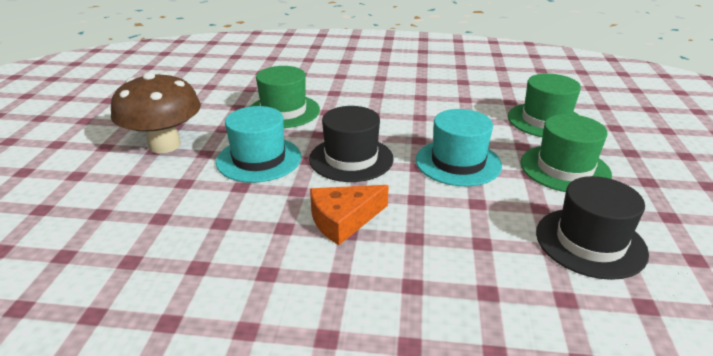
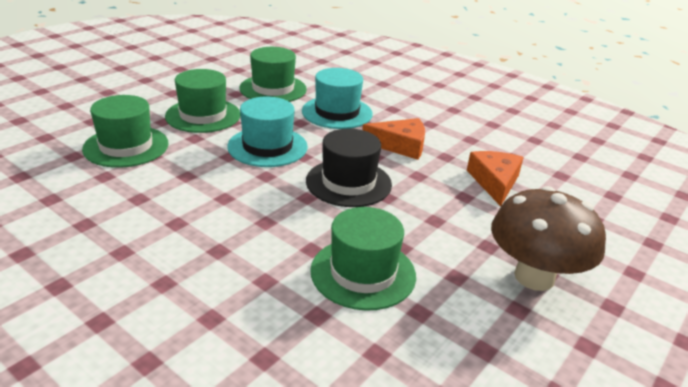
camera: 150 degrees left, 0 degrees up
turquoise hat [216,106,301,183] -> turquoise hat moved to [302,68,373,129]
black hat [536,176,649,280] -> green hat [240,47,307,102]
none -> orange cheese [467,151,524,206]

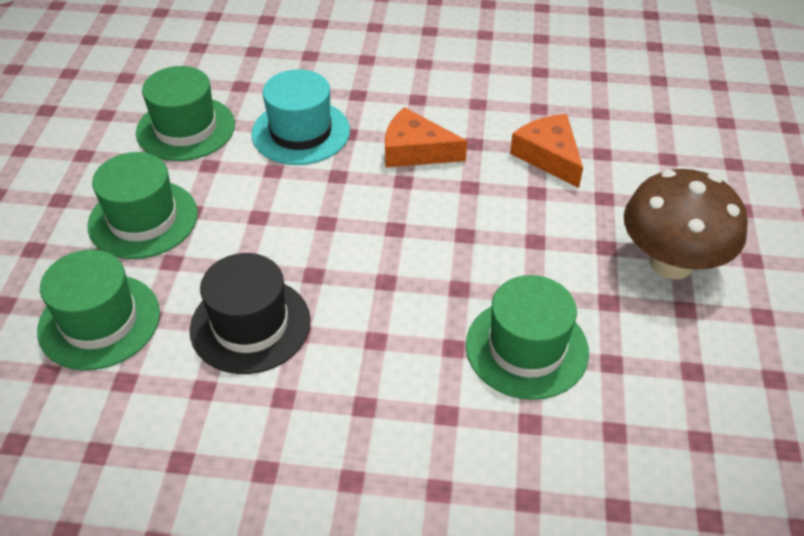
camera: 30 degrees left, 15 degrees up
turquoise hat [227,97,308,167] -> none
black hat [306,128,392,207] -> black hat moved to [190,253,311,374]
orange cheese [363,118,425,160] -> orange cheese turned 135 degrees counterclockwise [385,107,467,167]

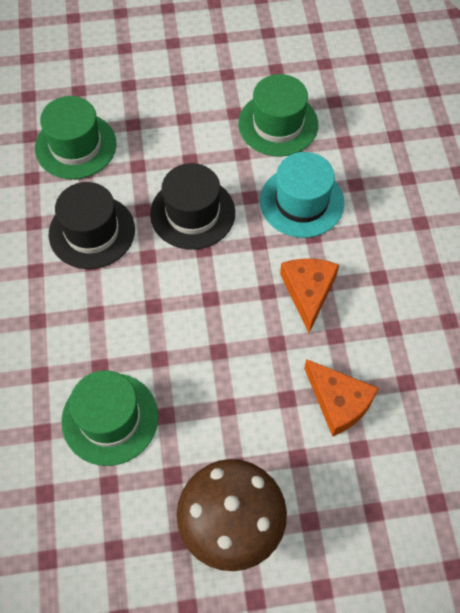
camera: 75 degrees right, 15 degrees up
green hat [87,152,198,259] -> none
orange cheese [510,114,583,188] -> orange cheese turned 90 degrees clockwise [304,359,379,437]
none -> black hat [150,163,235,250]

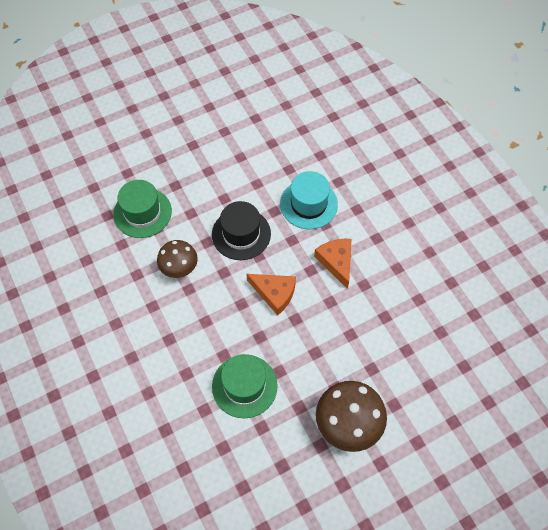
camera: 20 degrees left, 0 degrees up
black hat [49,182,135,269] -> brown mushroom [157,240,198,278]
green hat [238,74,318,157] -> none
orange cheese [304,359,379,437] -> orange cheese moved to [247,274,296,315]

